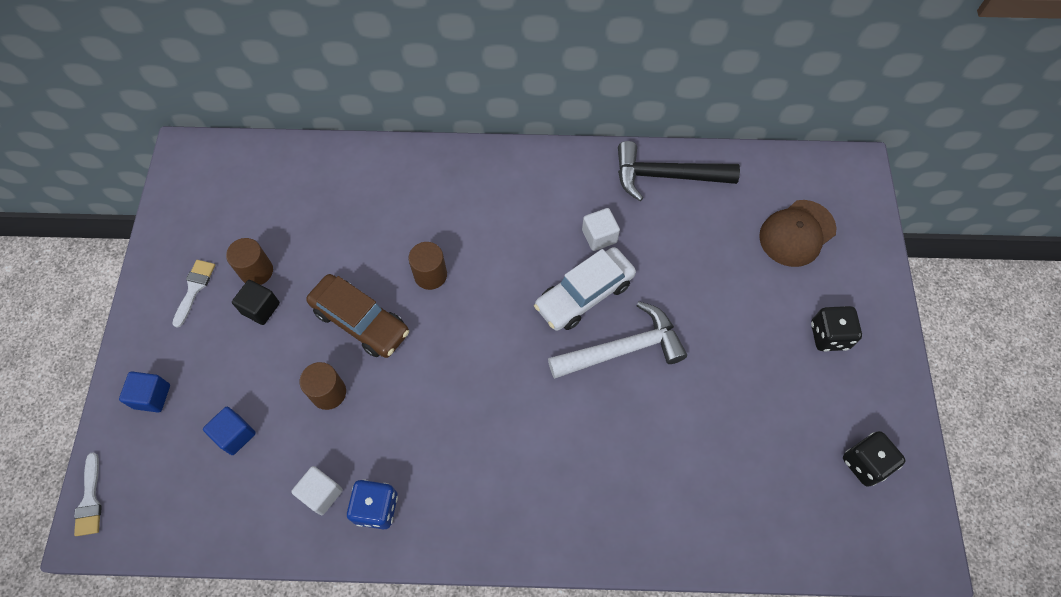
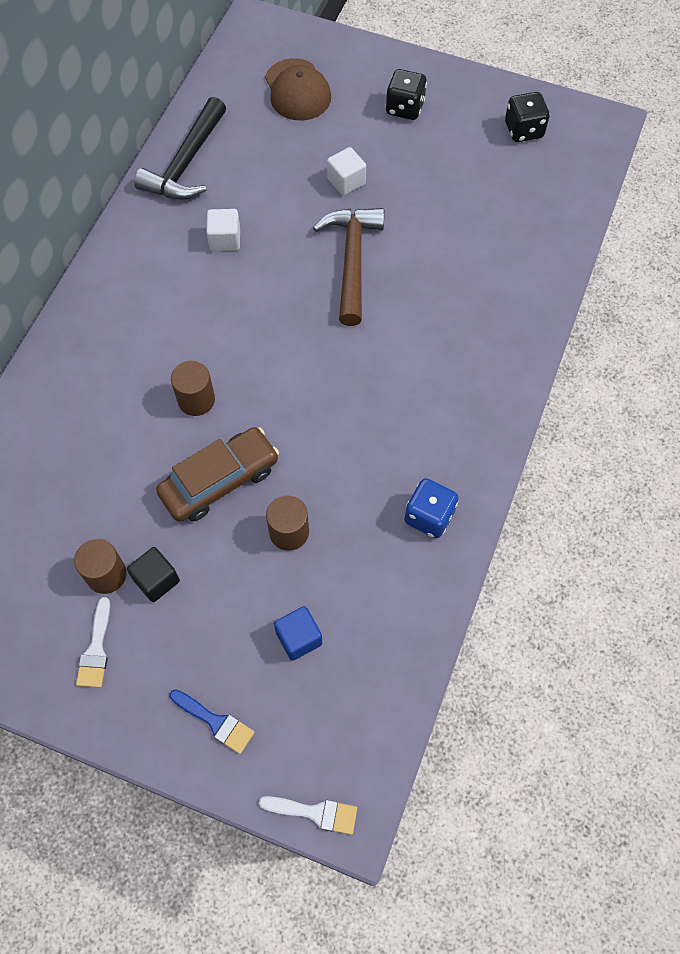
camera: 70 degrees left, 0 degrees up
blue cube [119,371,170,413] -> blue brush [169,689,255,754]
white brush [172,260,215,328] -> white brush turned 120 degrees counterclockwise [76,597,110,688]
white cube [291,466,343,515] -> white cube moved to [327,147,366,196]
white car [534,247,636,331] -> none
white hammer [548,301,687,379] -> brown hammer [313,208,384,326]

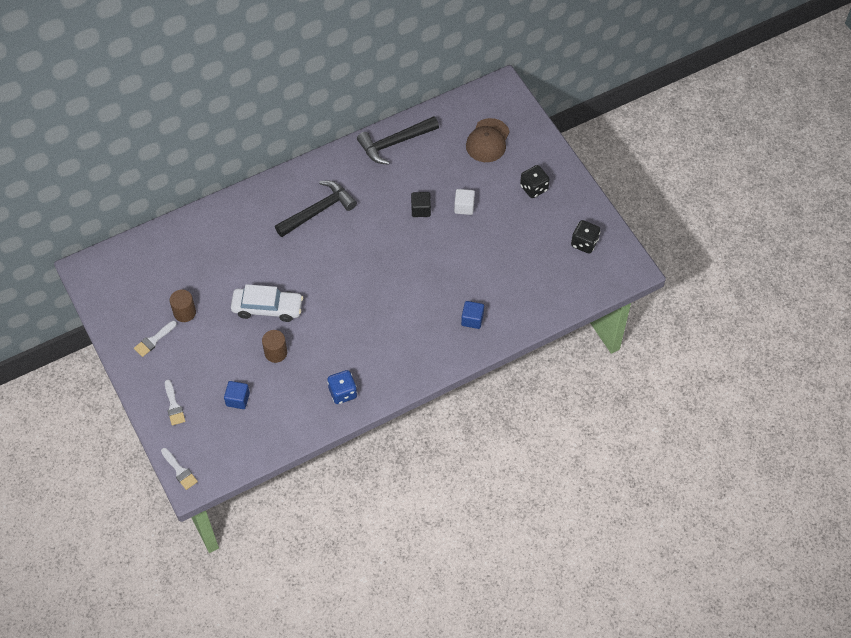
camera: 40 degrees right, 5 degrees down
black cube [127,547,180,602] -> black cube moved to [411,192,431,217]
brown car [156,427,279,522] -> white car [231,284,303,322]
blue brush [169,689,255,754] -> white brush [165,380,185,426]
brown cylinder [171,361,215,416] -> none
white cube [206,209,240,251] -> none
brown hammer [313,208,384,326] -> none
none -> black hammer [275,181,357,237]
none -> blue cube [461,301,484,329]

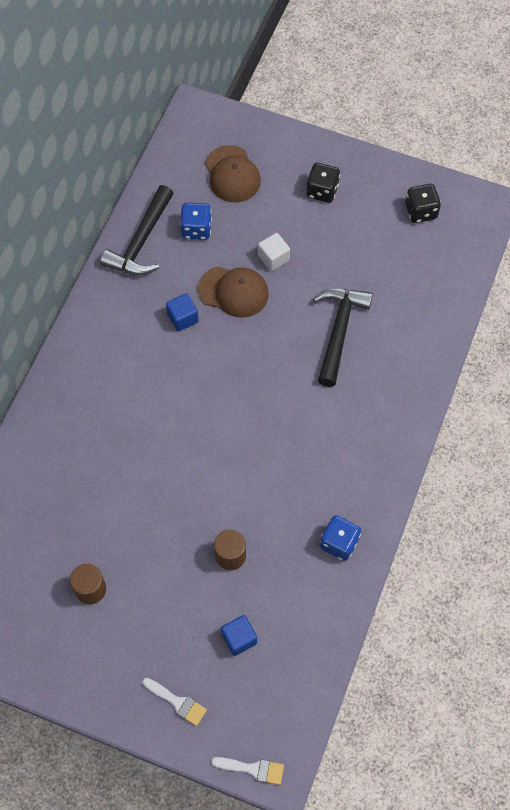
camera: 40 degrees left, 5 degrees up
white brush [134,321,177,357] -> none
white car [231,284,303,322] -> none
black hammer [275,181,357,237] -> black hammer moved to [313,288,373,387]
black cube [411,192,431,217] -> brown cap [198,266,269,318]
blue cube [461,301,484,329] -> blue cube moved to [166,293,199,331]
none -> blue dice [180,202,212,240]

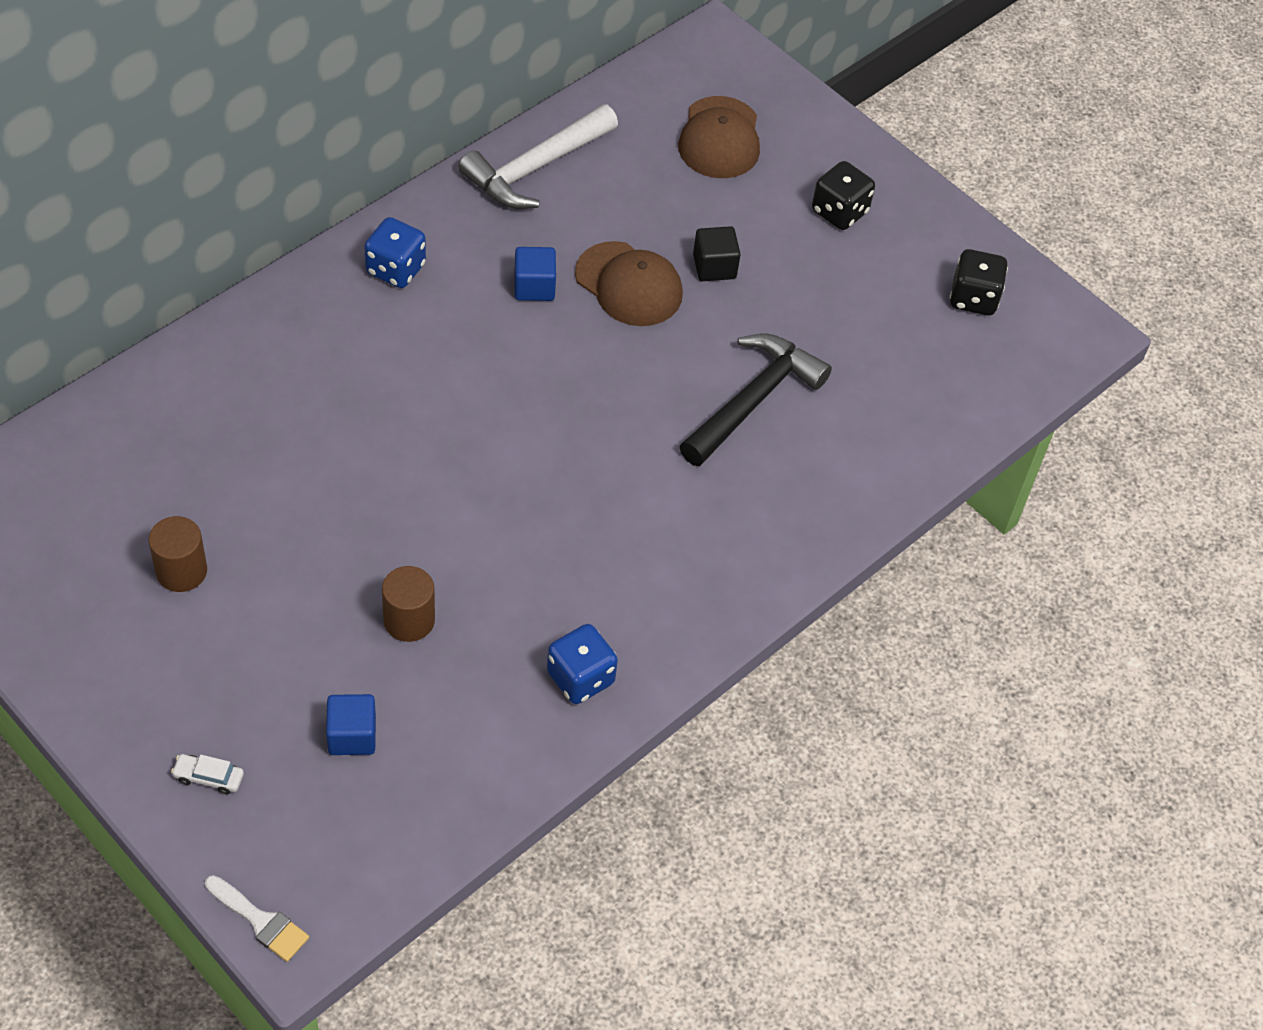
camera: 20 degrees right, 10 degrees down
black hammer [100,185,174,275] -> white hammer [458,104,618,209]
white brush [142,678,207,726] -> white car [171,754,244,795]
blue dice [180,202,212,240] -> blue dice moved to [364,217,426,288]
white cube [258,233,290,271] -> black cube [693,226,741,281]

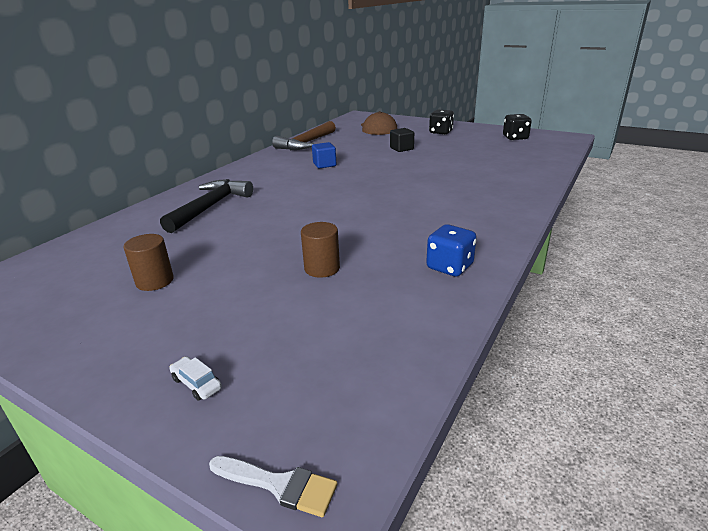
camera: 10 degrees left, 25 degrees down
white car [171,754,244,795] -> white car turned 45 degrees clockwise [170,356,222,401]
blue cube [326,694,376,755] -> none
blue dice [364,217,426,288] -> none
white hammer [458,104,618,209] -> brown hammer [272,121,336,150]
brown cap [575,241,683,326] -> none
black hammer [679,334,832,466] -> black hammer moved to [160,179,253,233]

